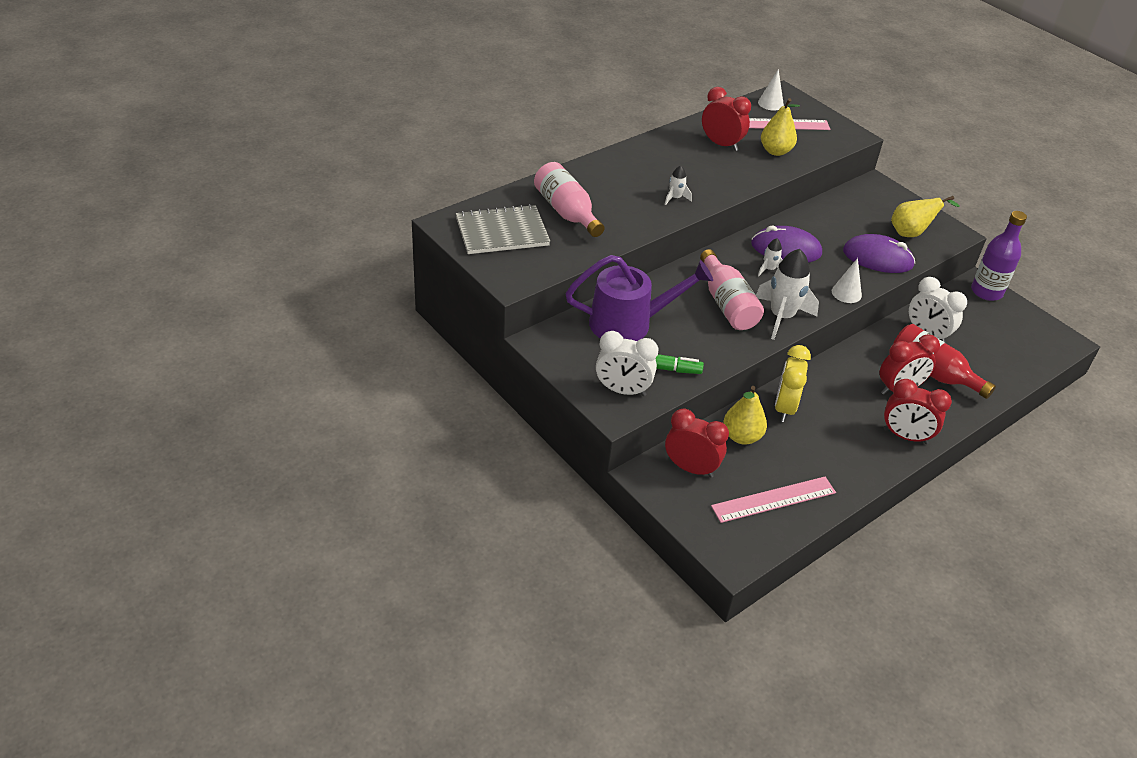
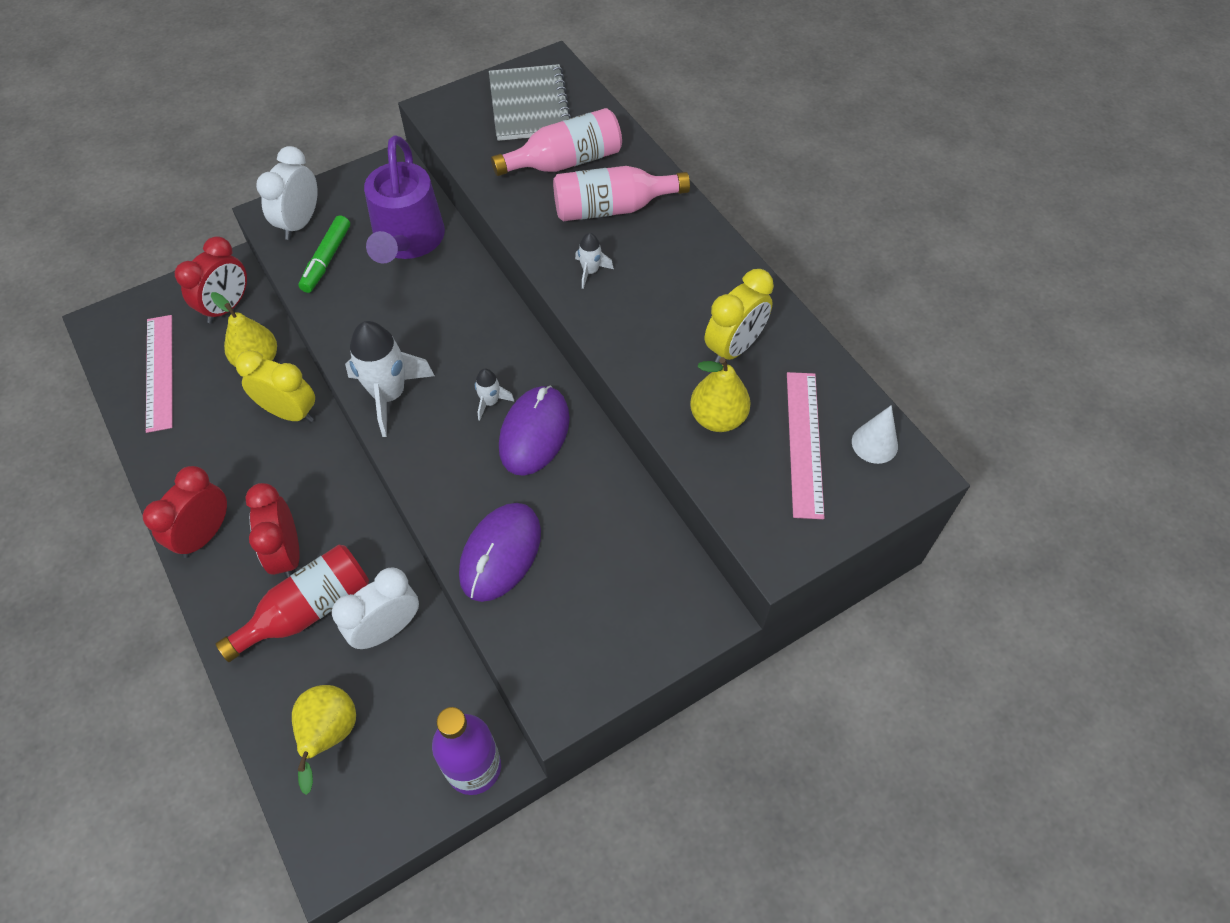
camera: 100 degrees right, 15 degrees up
pink bottle [700,249,764,330] -> pink bottle moved to [553,166,690,221]
red clock [702,87,751,151] -> yellow clock [705,269,774,363]
white cone [832,258,862,303] -> none
yellow pear [891,196,960,237] -> yellow pear moved to [292,685,356,795]

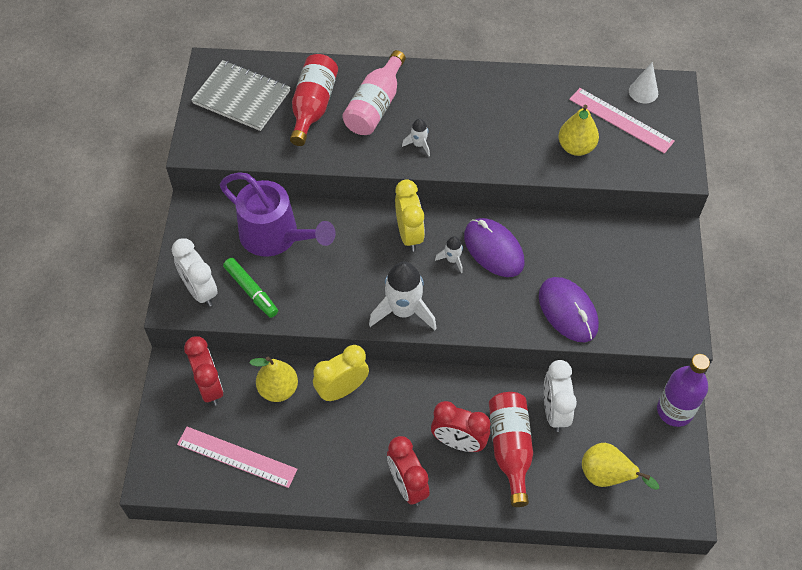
camera: 55 degrees left, 0 degrees up
pink bottle [491,108,622,176] -> red bottle [290,54,338,146]
yellow clock [705,269,774,363] -> yellow clock moved to [395,179,425,252]

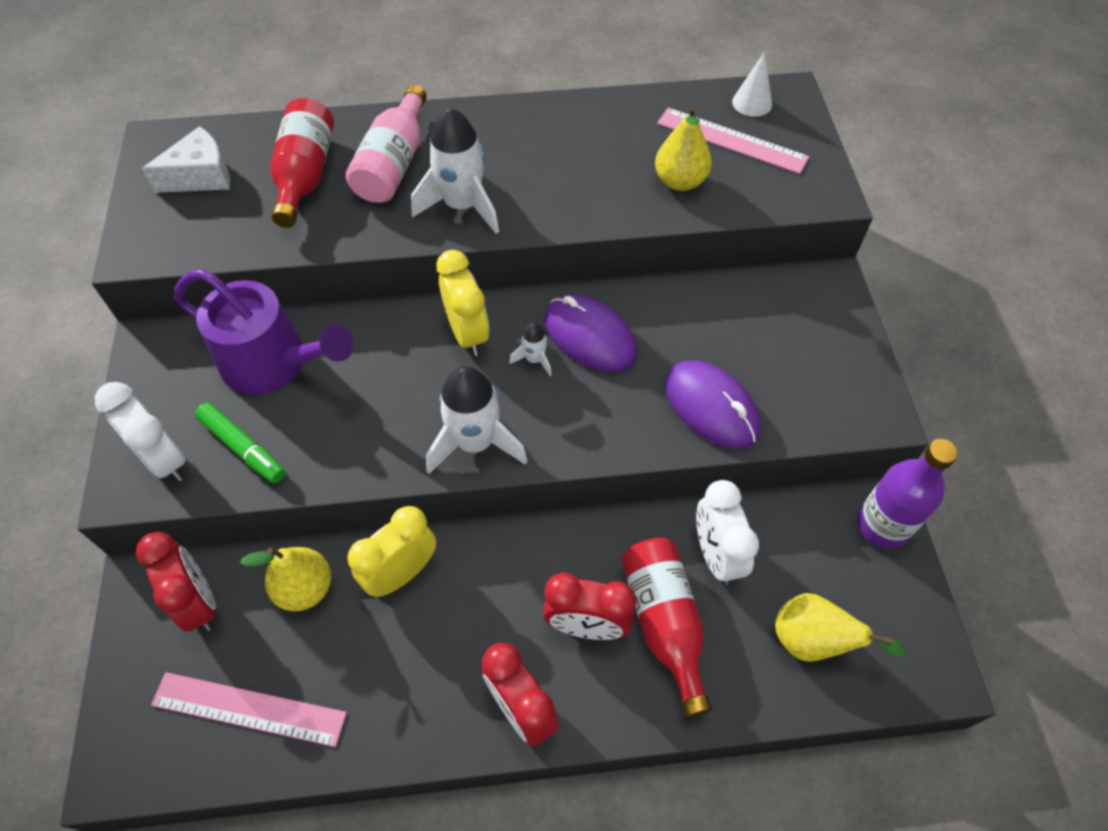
camera: 10 degrees left, 0 degrees up
grey notebook [191,60,290,131] -> white cheese [142,126,230,193]
white rocket [402,119,430,156] -> white rocket [411,108,499,234], size x2.08

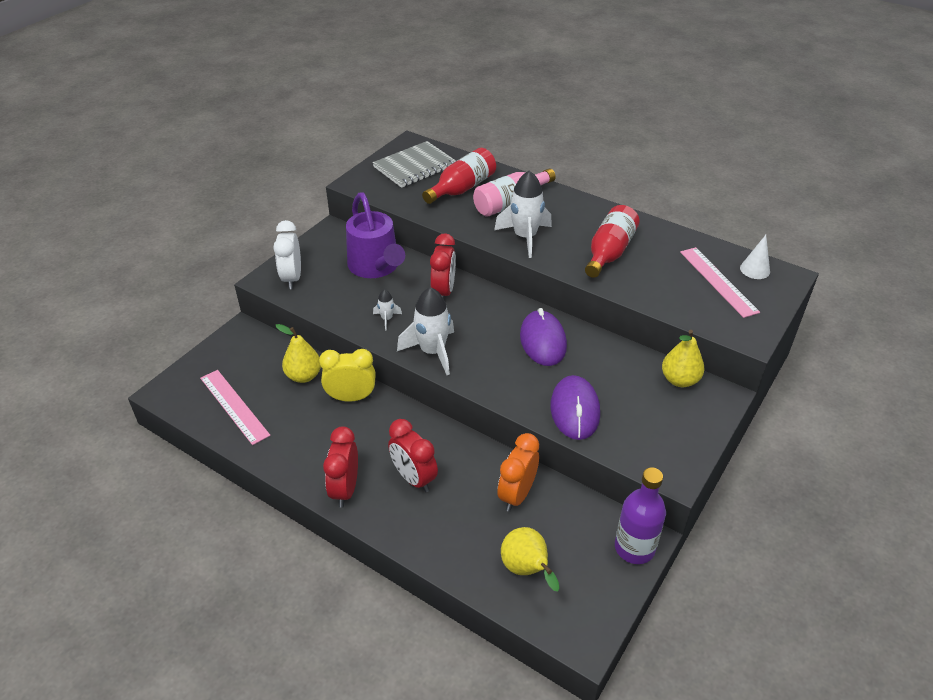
camera: 40 degrees right, 15 degrees down
red clock [136,532,216,632] -> red clock moved to [430,233,456,299]
white cheese [142,126,230,193] -> grey notebook [372,141,456,188]
green marker [195,403,285,483] -> none
yellow clock [436,250,489,356] -> none
white rocket [509,323,552,376] -> white rocket moved to [373,289,402,330]
red bottle [622,538,712,718] -> red bottle moved to [585,205,640,278]
yellow pear [655,106,712,191] -> yellow pear moved to [662,330,705,387]
white clock [696,480,759,585] -> orange clock [497,433,539,512]

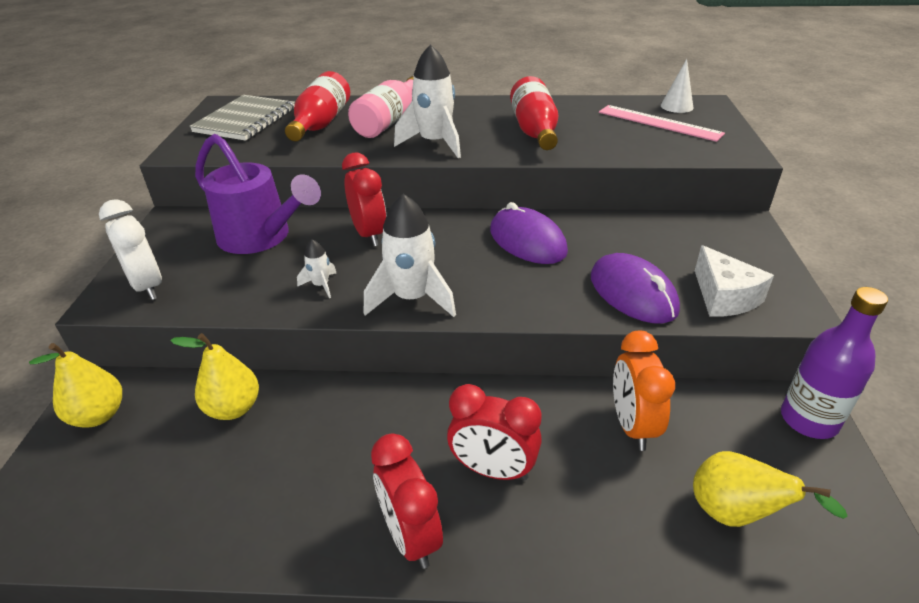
camera: 30 degrees left, 5 degrees down
pink ruler [200,370,270,445] -> none
yellow clock [319,349,376,402] -> none
yellow pear [662,330,705,387] -> yellow pear moved to [29,343,122,428]
none -> white cheese [695,245,774,317]

